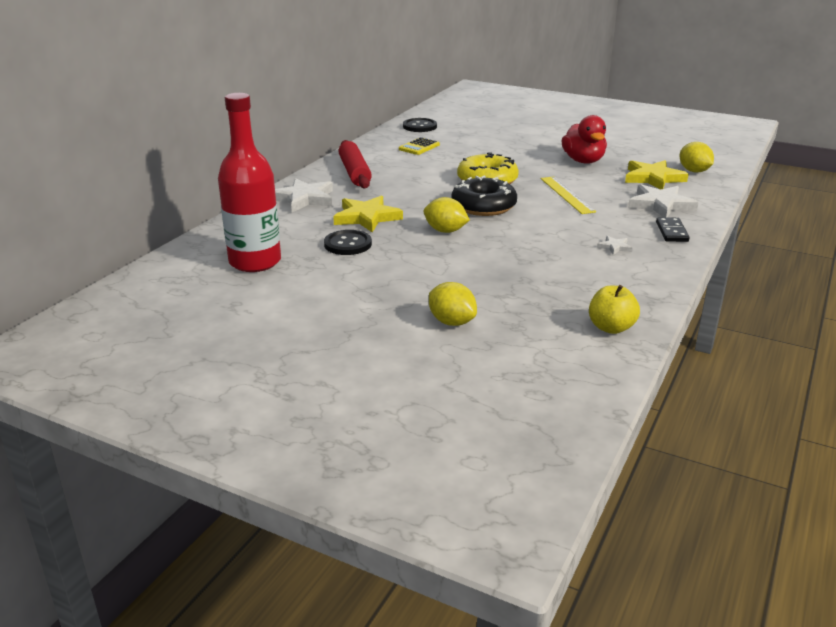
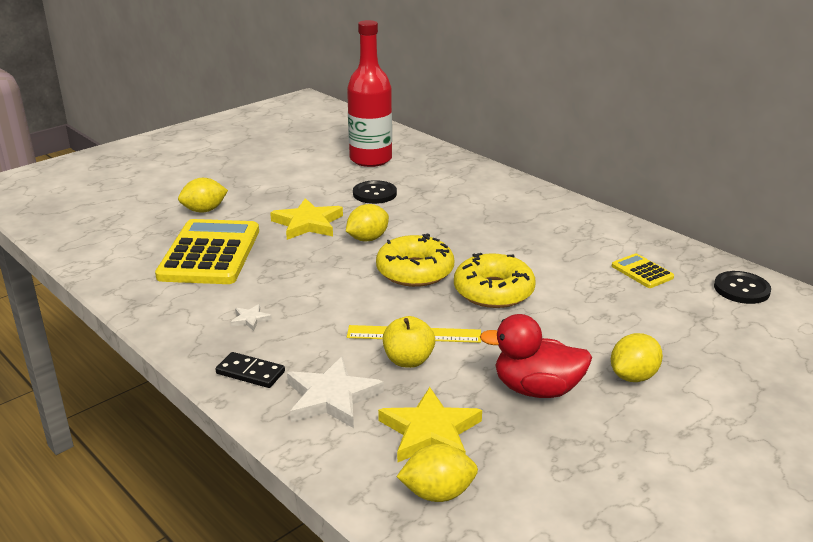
camera: 110 degrees right, 0 degrees up
white star [275,178,333,212] -> none
yellow star [333,195,403,233] -> yellow star moved to [270,198,343,240]
red rolling pin [338,140,372,188] -> none
black donut [452,176,517,216] -> yellow donut [376,234,454,287]
yellow apple [589,285,640,334] -> yellow apple moved to [383,316,435,368]
none -> yellow calculator [155,219,259,284]
none -> yellow lemon [611,333,663,382]

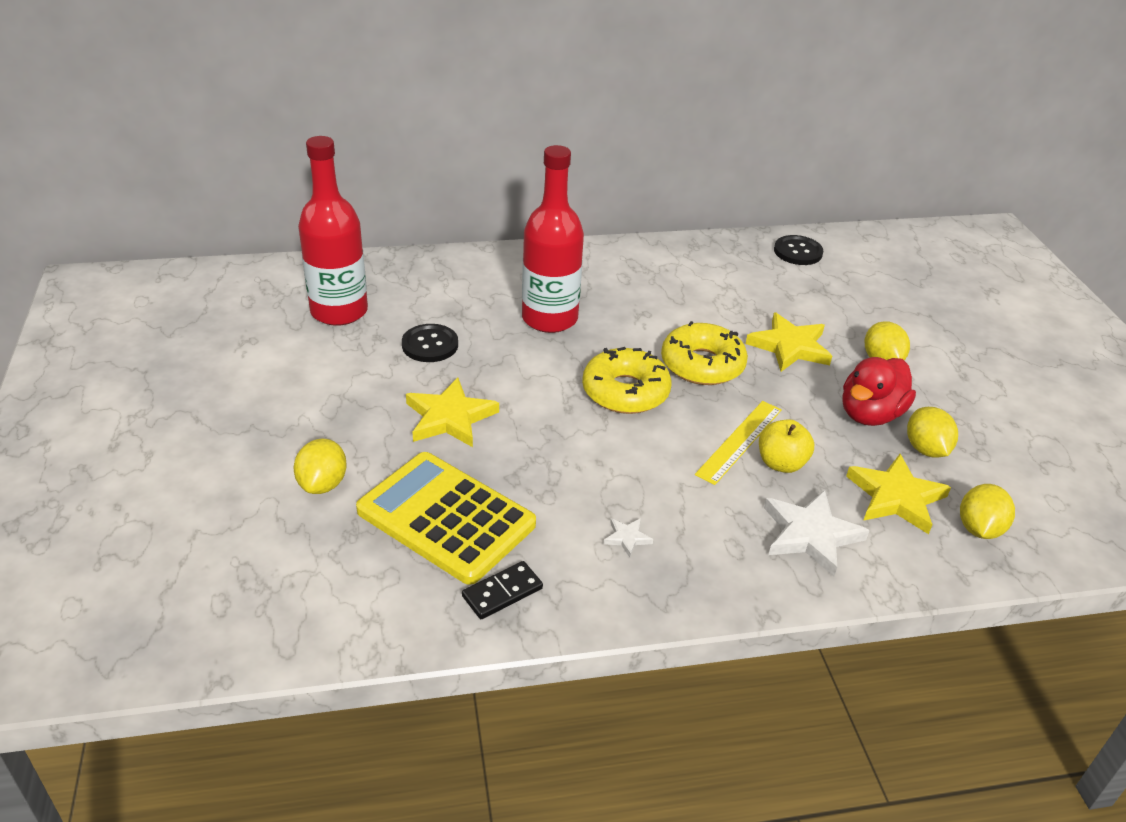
camera: 60 degrees left, 10 degrees up
black domino [216,352,285,388] -> black domino moved to [462,561,543,619]
yellow lemon [346,204,389,241] -> yellow lemon moved to [907,407,958,458]
yellow calculator [612,253,674,288] -> none
none -> red bottle [522,145,584,333]
none -> yellow star [746,312,832,372]

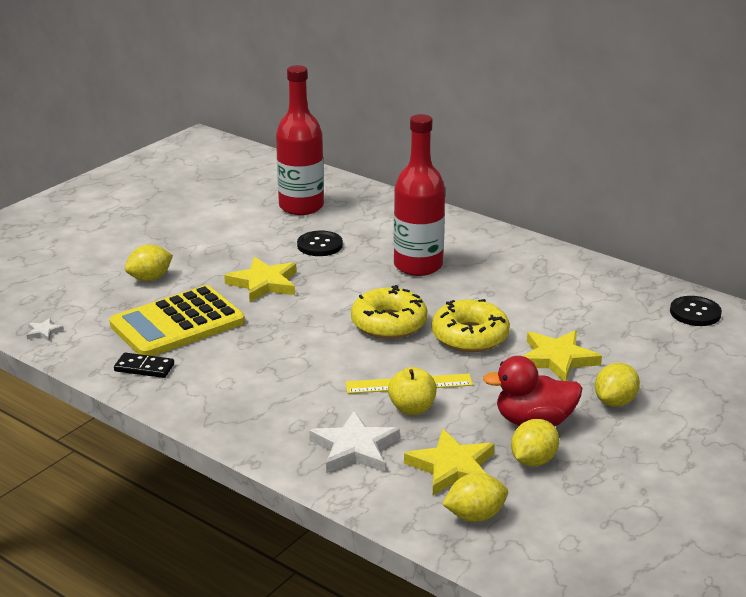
camera: 50 degrees right, 10 degrees down
yellow calculator [356,452,536,585] -> yellow calculator turned 120 degrees counterclockwise [109,285,245,356]
white star [603,518,653,557] -> white star moved to [27,318,64,341]

